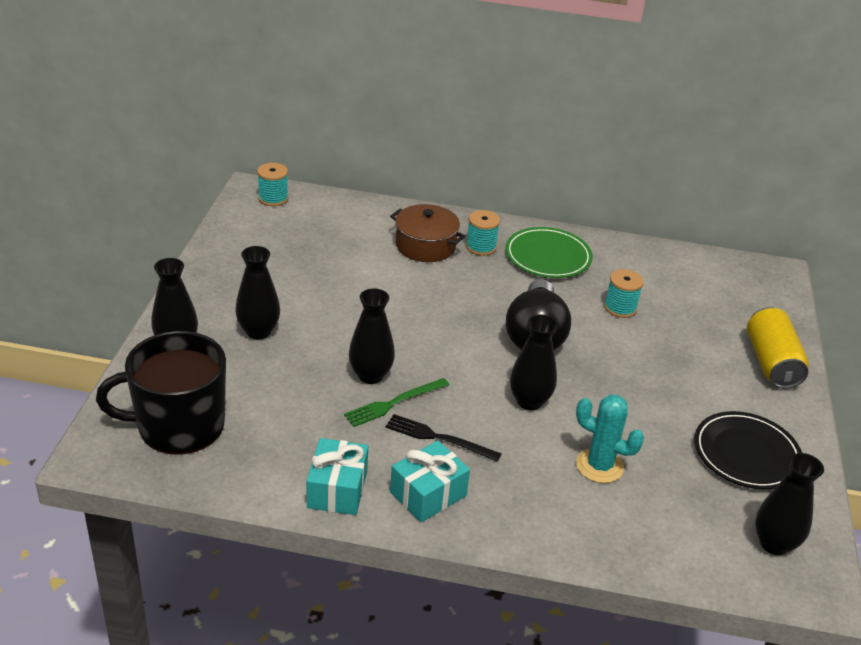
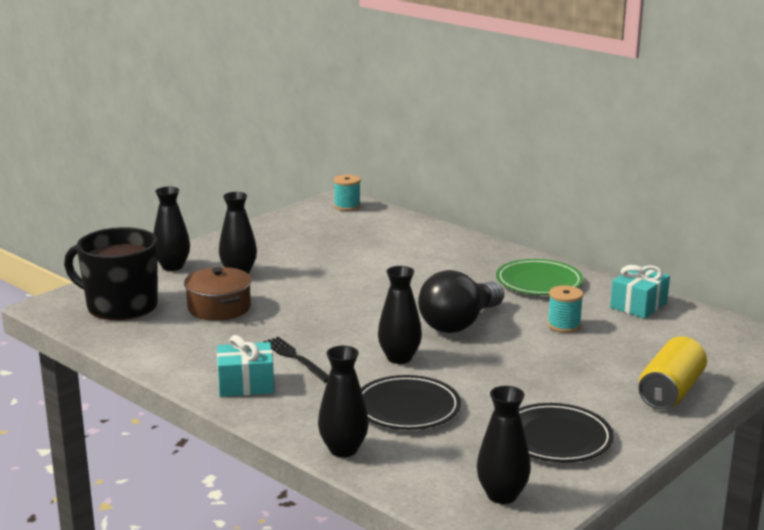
camera: 35 degrees right, 15 degrees down
turquoise gift [307,438,368,515] -> turquoise gift moved to [610,265,670,318]
green fork [344,378,449,427] -> none
black vase [349,288,395,384] -> black vase moved to [318,346,369,457]
brown pot [390,204,465,262] -> brown pot moved to [184,267,251,321]
turquoise spool [466,210,500,256] -> none
turquoise cactus [576,394,644,483] -> black plate [361,375,461,430]

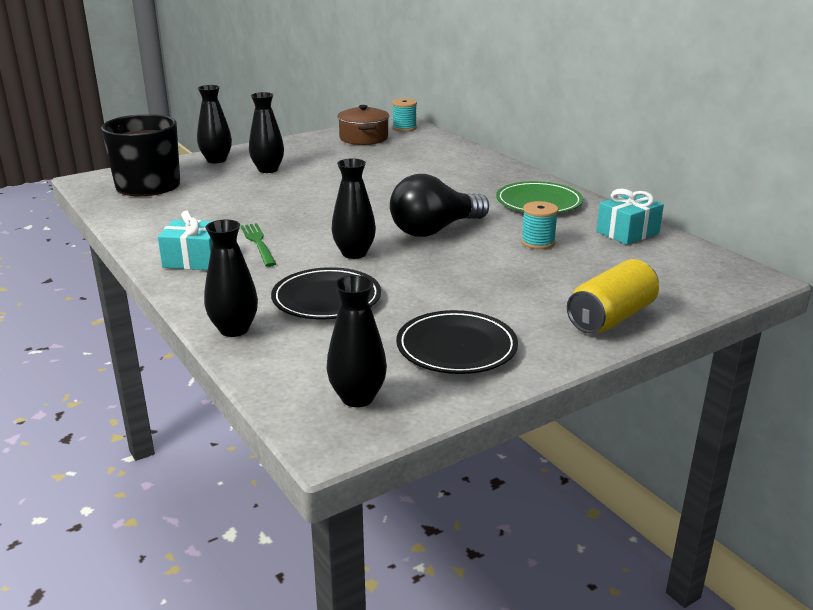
camera: 15 degrees right, 5 degrees up
brown pot [184,267,251,321] -> brown pot moved to [337,105,389,145]
black fork [263,337,329,382] -> green fork [240,223,276,267]

